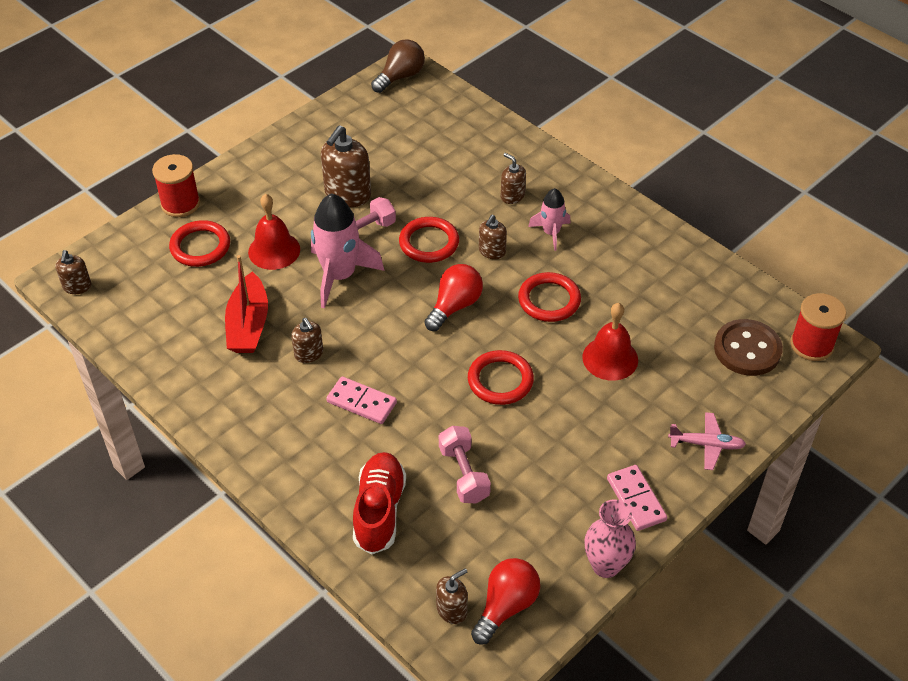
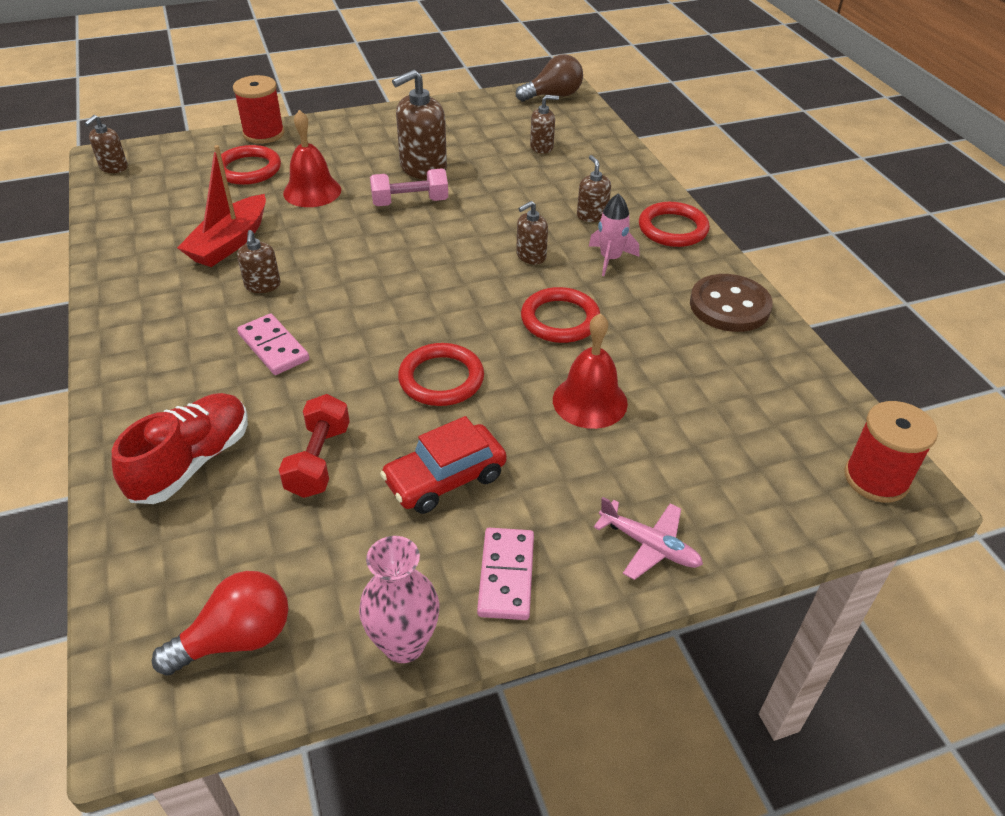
camera: 25 degrees right, 5 degrees down
pink rocket [311,193,384,309] -> none
red ring [399,217,459,263] -> red ring moved to [639,202,710,247]
red light bulb [424,264,483,331] -> none
brown soap dispenser [436,568,468,624] -> brown soap dispenser moved to [530,95,559,154]
pink dumbbell [439,426,491,503] -> red dumbbell [279,394,350,498]
brown button [714,319,783,376] -> brown button moved to [690,274,773,332]
none -> red car [380,416,506,514]

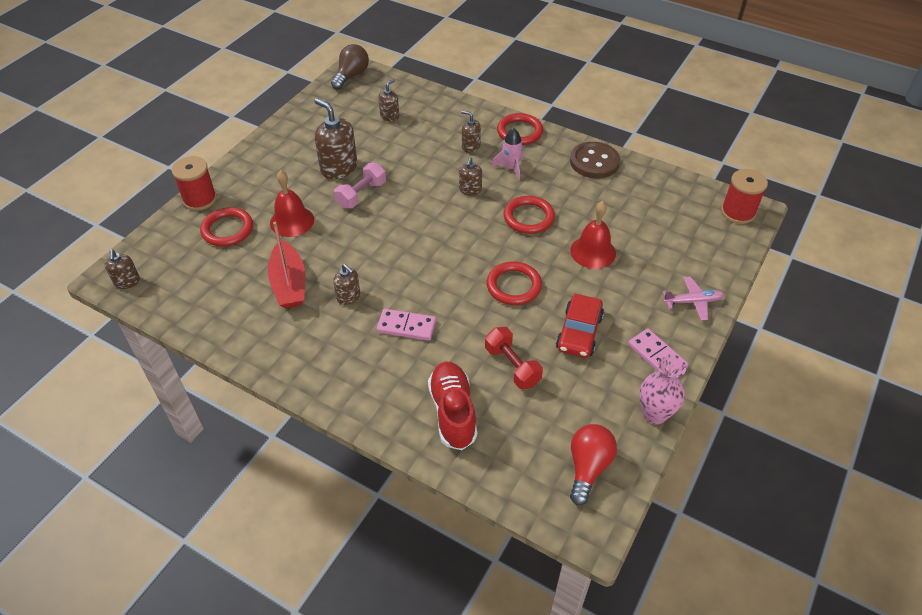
camera: 40 degrees left, 5 degrees up
brown soap dispenser [392,70,447,180] -> brown soap dispenser turned 120 degrees clockwise [314,98,357,179]

